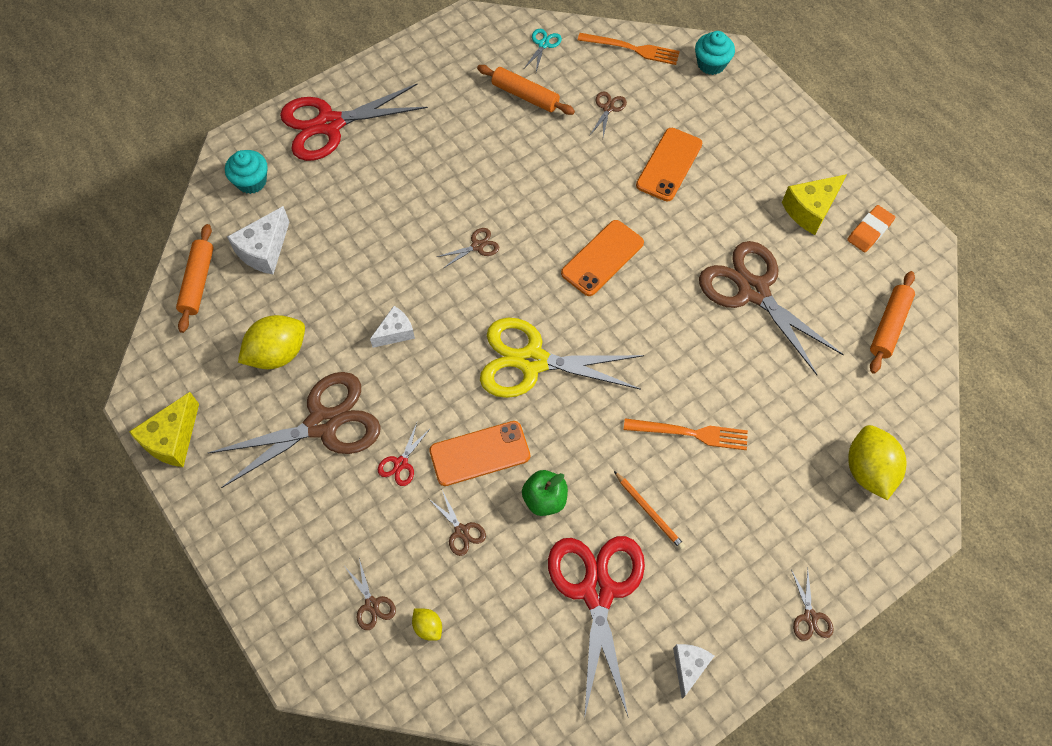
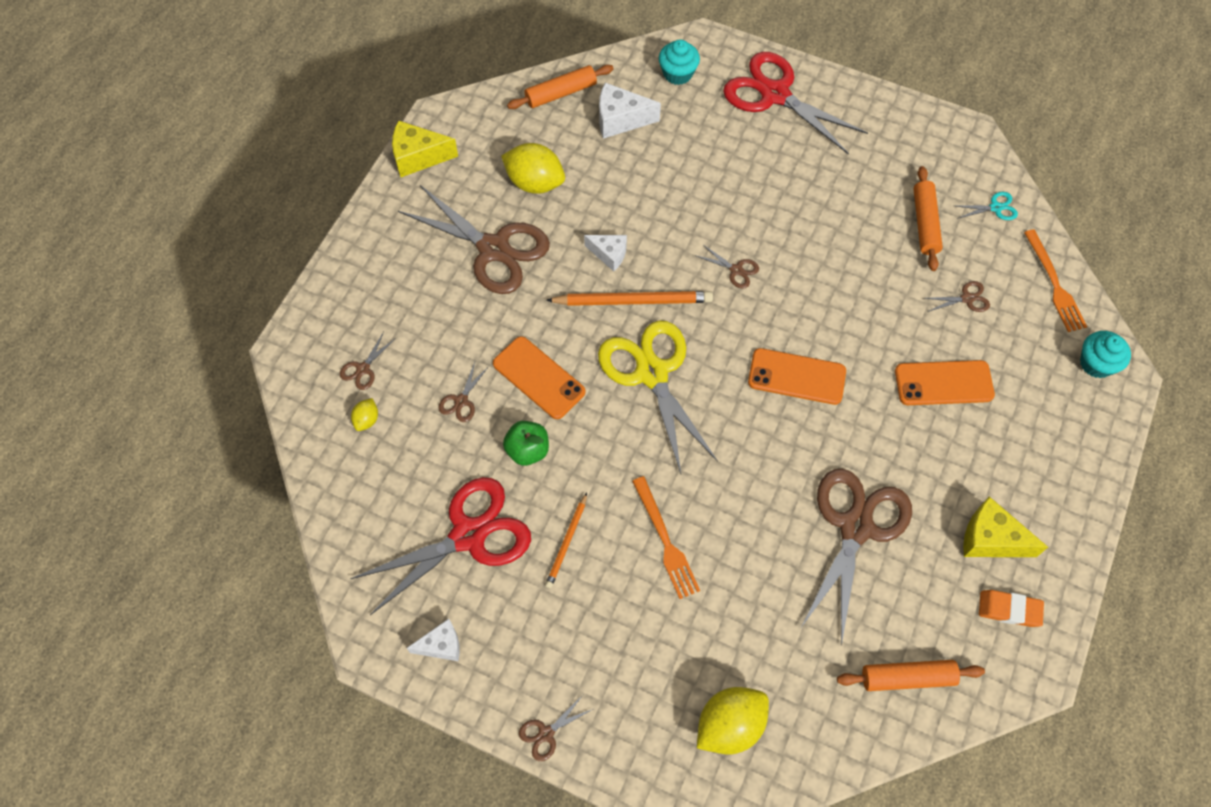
camera: 60 degrees right, 0 degrees up
red scissors [378,423,431,486] -> none
none -> orange pencil [546,291,713,306]

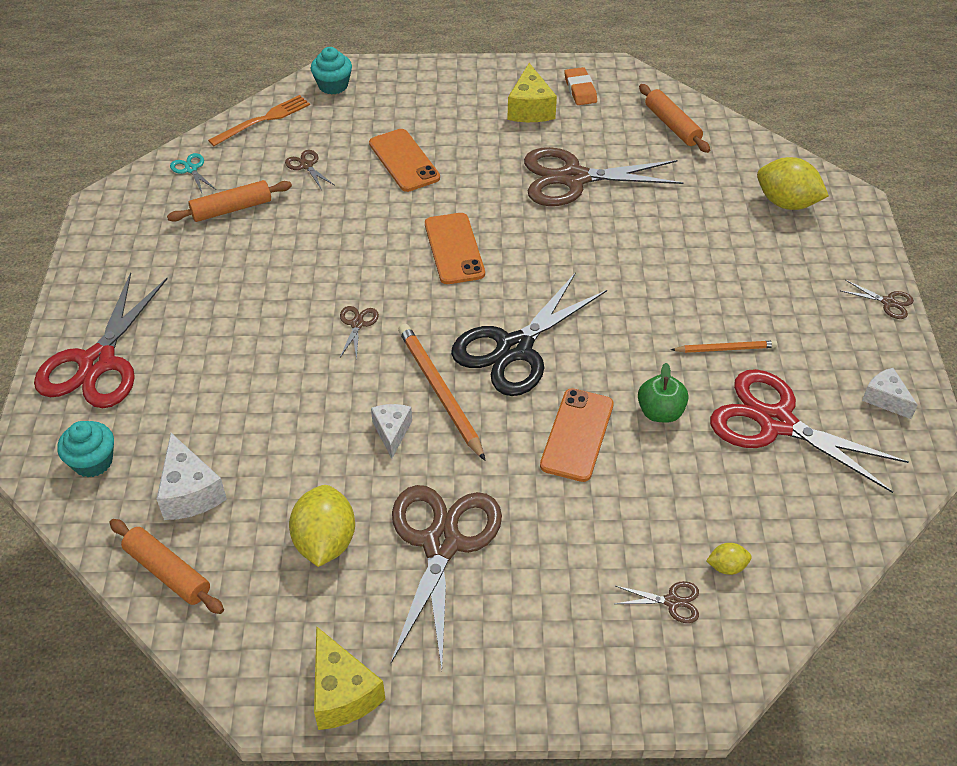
camera: 115 degrees left, 15 degrees down
brown scissors [438,362,489,422] -> none
yellow scissors [598,320,718,474] -> black scissors [451,272,607,396]
orange fork [632,476,700,599] -> none

